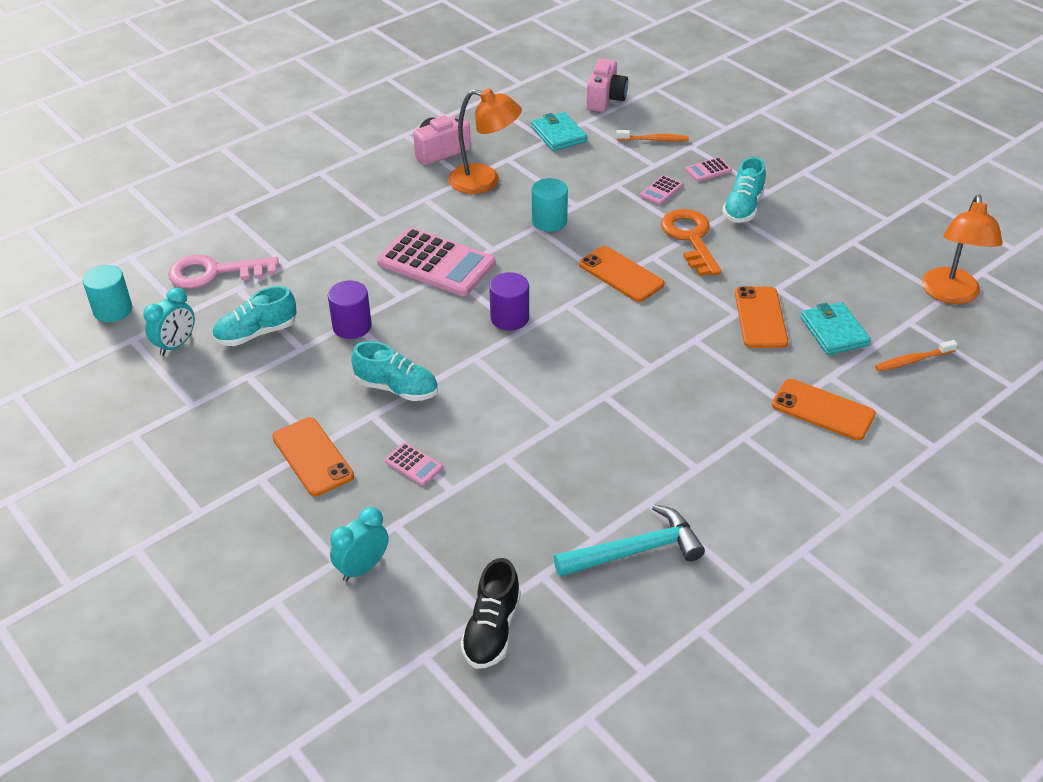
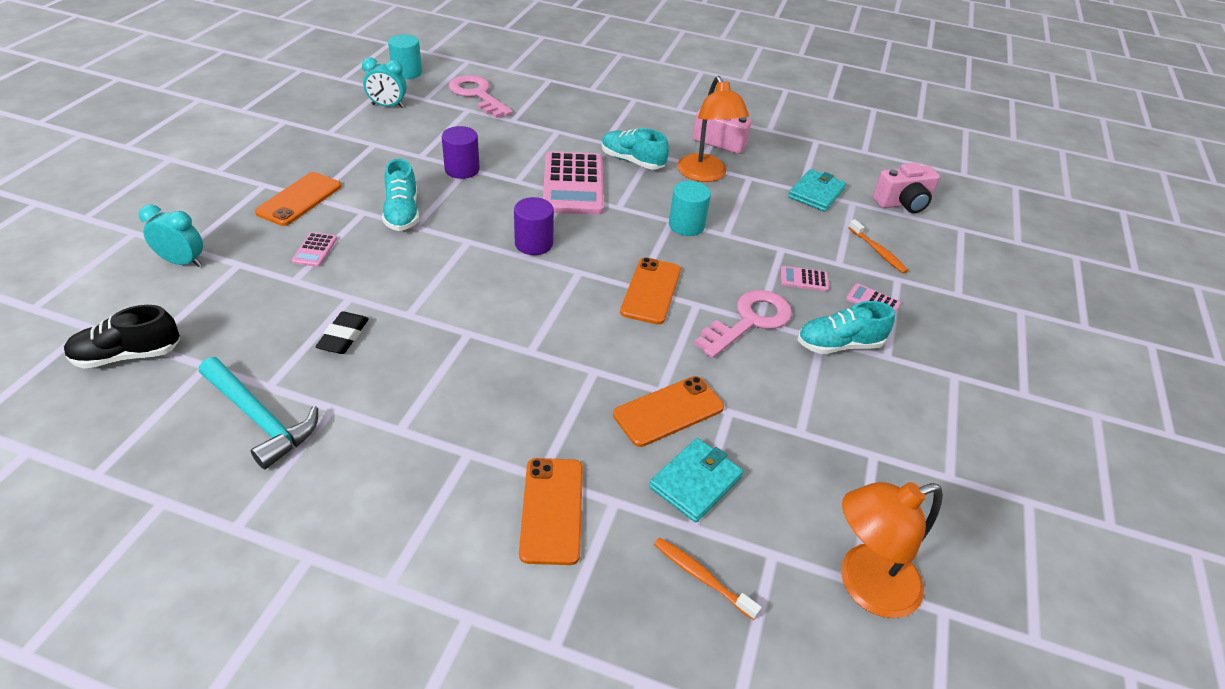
camera: 55 degrees right, 0 degrees up
turquoise shoe [212,286,297,346] -> turquoise shoe moved to [601,128,669,169]
orange key [661,209,721,276] -> pink key [694,290,792,358]
none -> black eraser [315,312,369,354]

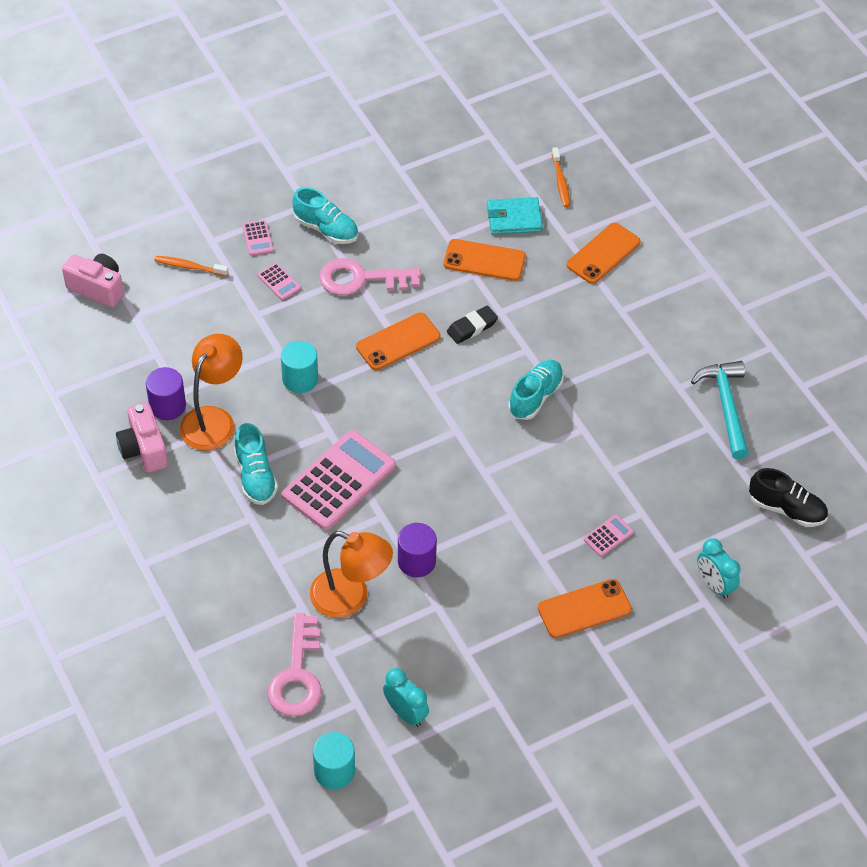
camera: 135 degrees left, 10 degrees up
black eraser [315,312,369,354] -> black eraser moved to [447,306,498,344]
turquoise shoe [382,158,419,231] -> turquoise shoe moved to [508,360,564,420]
purple cylinder [514,197,554,255] -> purple cylinder moved to [146,367,186,420]
turquoise wallet [788,169,846,212] -> none
orange lamp [841,482,943,618] -> orange lamp moved to [310,531,393,618]
orange toothbrush [848,219,908,274] -> orange toothbrush turned 90 degrees counterclockwise [154,256,228,276]

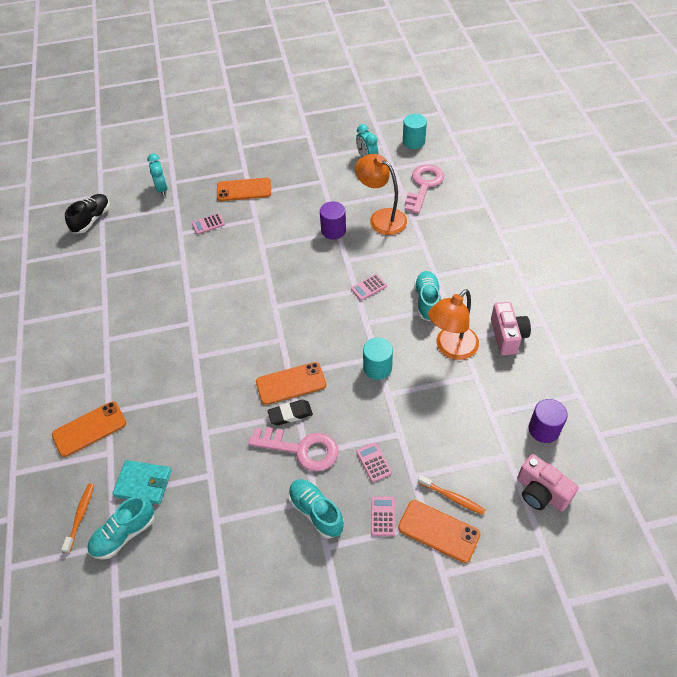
camera: 160 degrees left, 0 degrees up
purple cylinder [146,367,186,420] -> purple cylinder moved to [529,399,568,443]
pink calculator [282,430,396,530] -> pink calculator [351,274,387,301], size x0.42
orange phone [444,239,526,281] -> orange phone moved to [398,500,480,563]
black eraser [447,306,498,344] -> black eraser moved to [267,400,313,425]
turquoise shoe [508,360,564,420] -> turquoise shoe moved to [88,496,155,560]
turquoise hammer [691,361,749,459] -> none
black shoe [749,468,828,527] -> black shoe turned 75 degrees clockwise [65,194,110,234]

